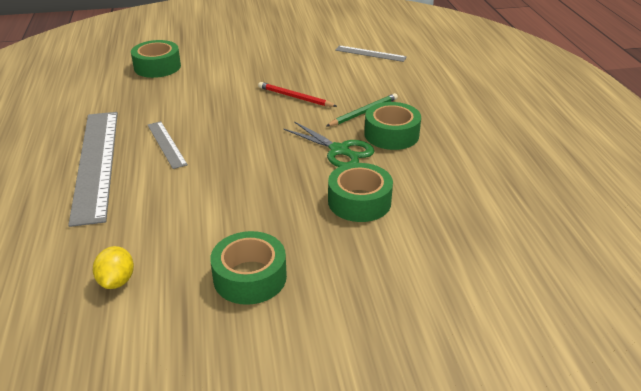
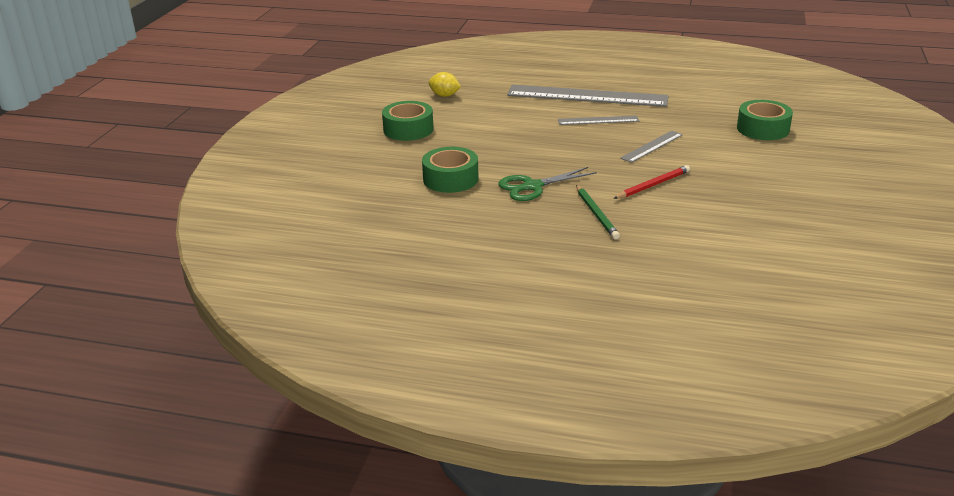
camera: 115 degrees right, 5 degrees down
grey ruler [335,45,407,62] -> grey ruler moved to [620,131,683,163]
green tape [365,102,421,150] -> none

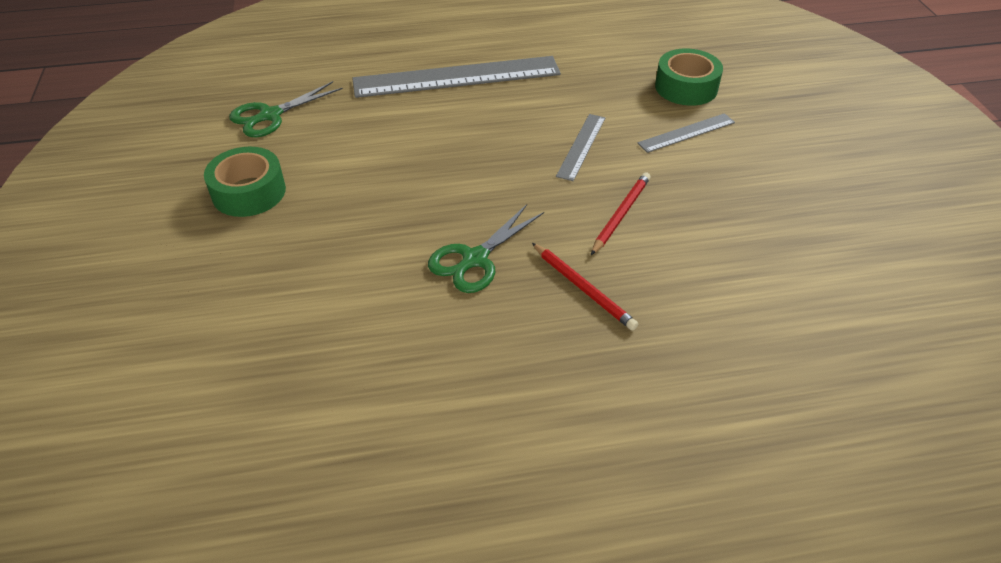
camera: 25 degrees left, 15 degrees up
green tape [422,147,479,193] -> none
yellow lemon [429,72,461,97] -> green scissors [229,81,343,137]
grey ruler [558,115,639,125] -> grey ruler moved to [637,113,735,153]
green pencil [576,185,620,240] -> red pencil [532,243,638,330]

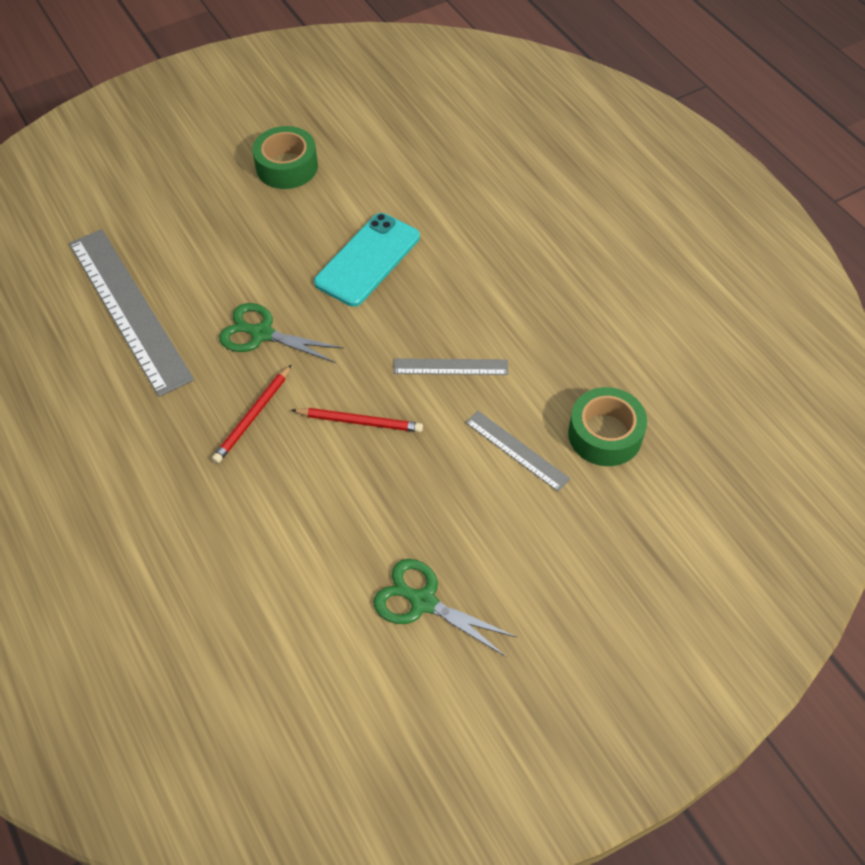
camera: 70 degrees right, 10 degrees up
green scissors [229,81,343,137] -> green scissors moved to [373,559,517,657]
grey ruler [352,56,561,98] -> grey ruler moved to [69,229,194,397]
none -> turquoise phone [314,213,420,307]

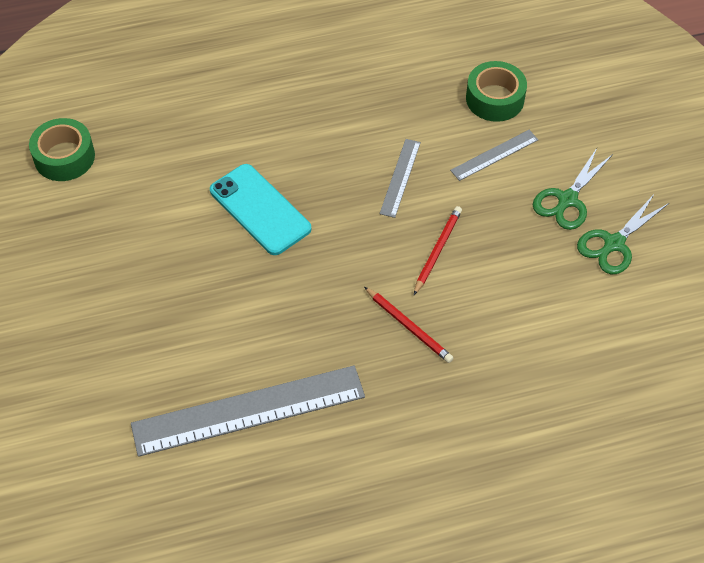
camera: 75 degrees left, 0 degrees up
green scissors [219,303,344,363] -> green scissors moved to [533,148,613,230]
green tape [253,126,318,189] -> green tape moved to [29,118,95,181]

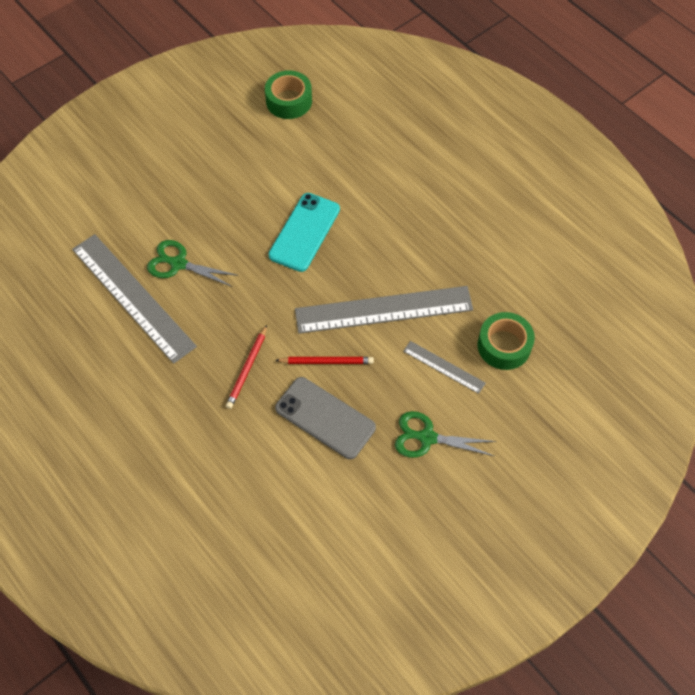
camera: 65 degrees right, 5 degrees up
grey ruler [379,139,421,218] -> grey ruler [295,286,473,334], size x2.08
green scissors [577,193,669,274] -> green scissors moved to [147,240,239,287]
none -> grey phone [275,377,376,459]

